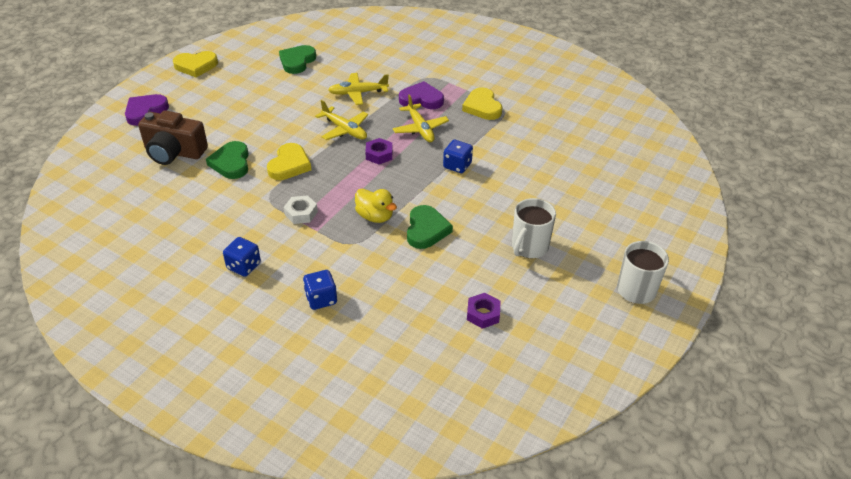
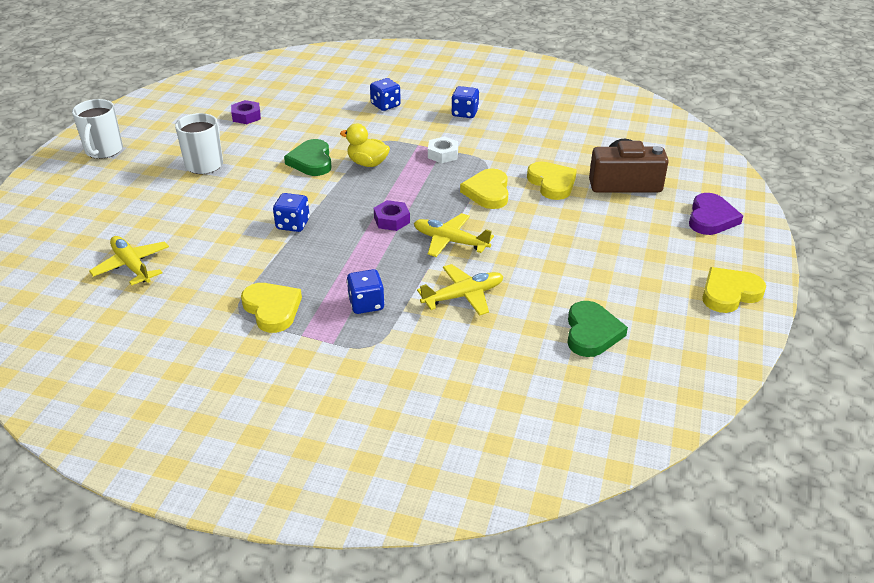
camera: 165 degrees right, 5 degrees down
green heart [206,141,249,179] -> yellow heart [527,162,577,200]
yellow plane [393,95,449,142] -> yellow plane moved to [89,236,169,285]
purple heart [399,81,444,109] -> blue dice [347,269,385,314]

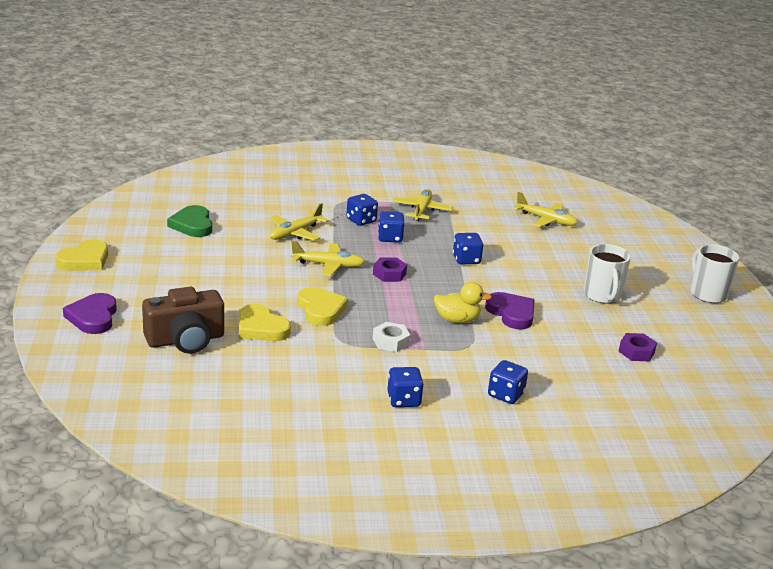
camera: 155 degrees right, 10 degrees down
yellow heart [241,283,302,333] -> yellow plane [392,189,453,221]
green heart [284,139,332,176] -> purple heart [485,292,535,329]
none -> blue dice [378,211,404,243]

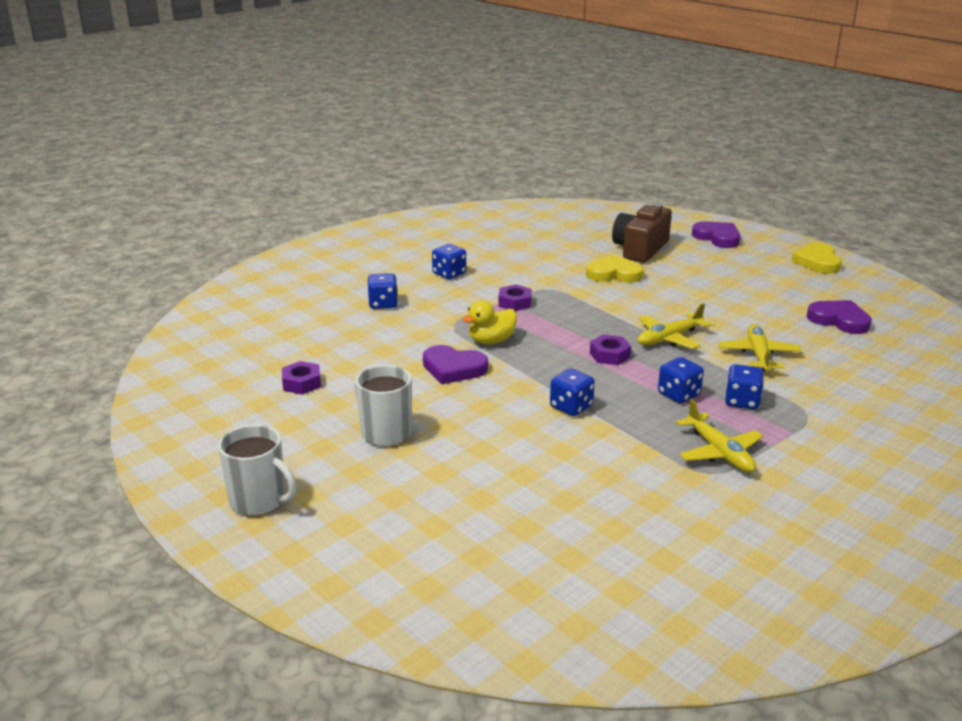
camera: 145 degrees right, 0 degrees up
green heart [167,205,212,237] -> purple heart [807,300,872,334]
yellow heart [297,287,348,326] -> none
white nut [373,322,410,352] -> purple nut [498,284,532,311]
yellow plane [513,192,578,227] -> none

